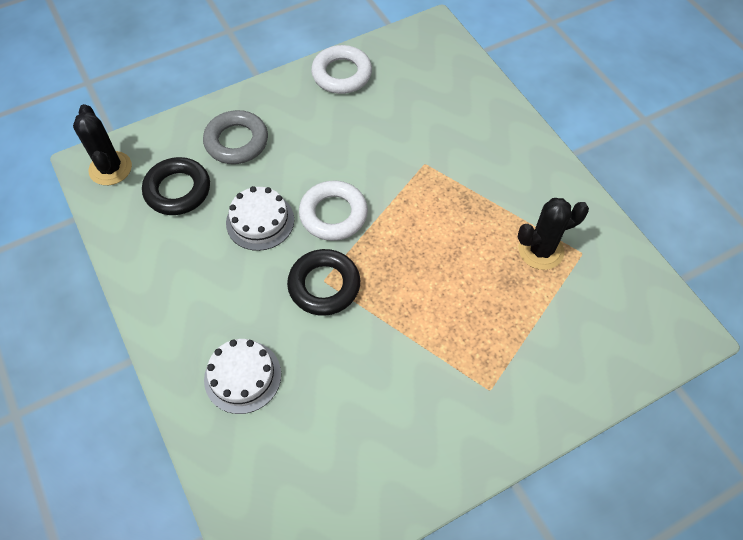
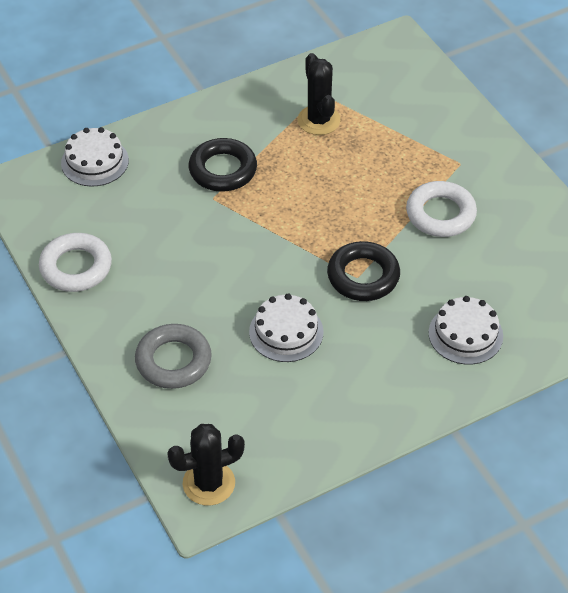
camera: 90 degrees left, 10 degrees down
black ring [142,157,210,215] -> black ring moved to [189,138,257,192]
white ring [299,181,368,241] -> white ring moved to [406,181,477,237]
none -> white cake [61,127,129,186]

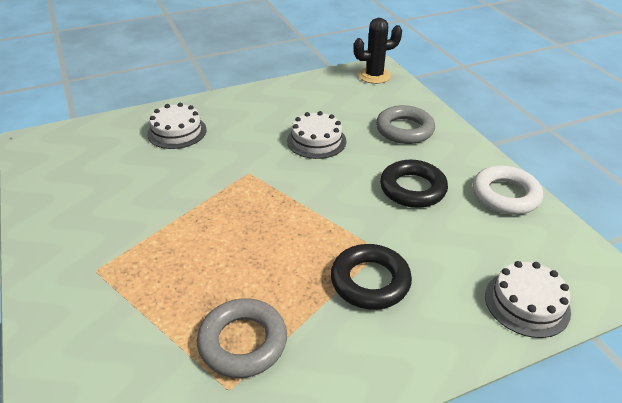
camera: 175 degrees left, 10 degrees down
black cactus [298,53,341,135] -> grey ring [197,298,287,378]
black ring [327,241,400,301] -> black ring moved to [380,160,448,208]
white ring [406,181,477,237] -> none

